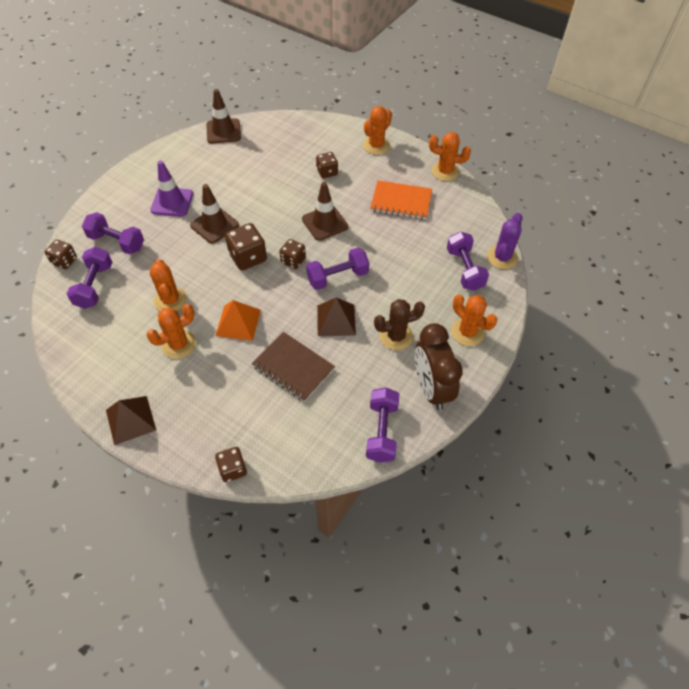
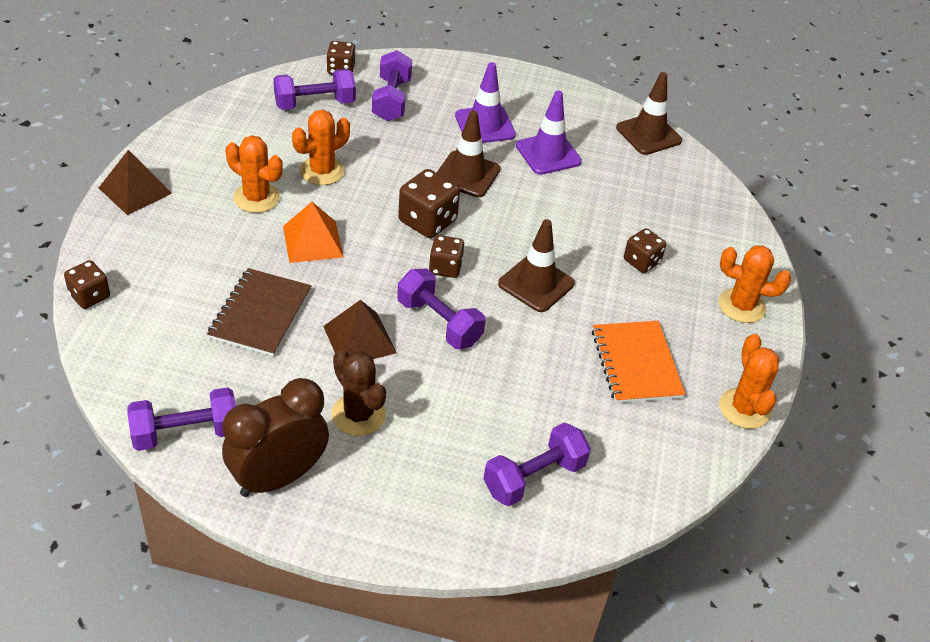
camera: 65 degrees right, 10 degrees down
orange cactus [451,294,497,346] -> none
purple cactus [487,213,522,269] -> none
none -> purple traffic cone [516,91,582,175]

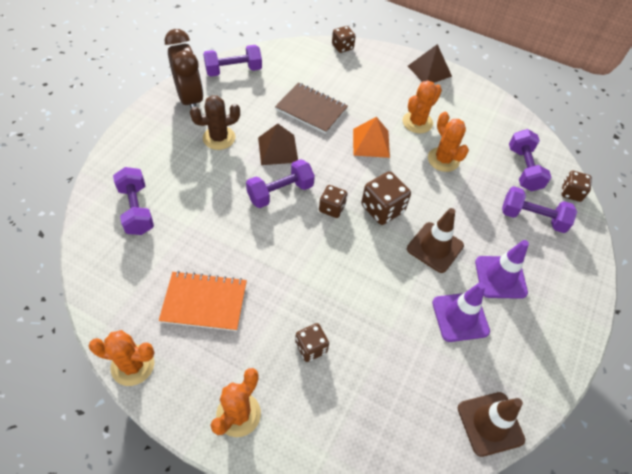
camera: 105 degrees right, 10 degrees up
purple dumbbell [128,387,236,451] -> purple dumbbell turned 75 degrees clockwise [203,45,262,77]
brown traffic cone [498,219,575,312] -> none

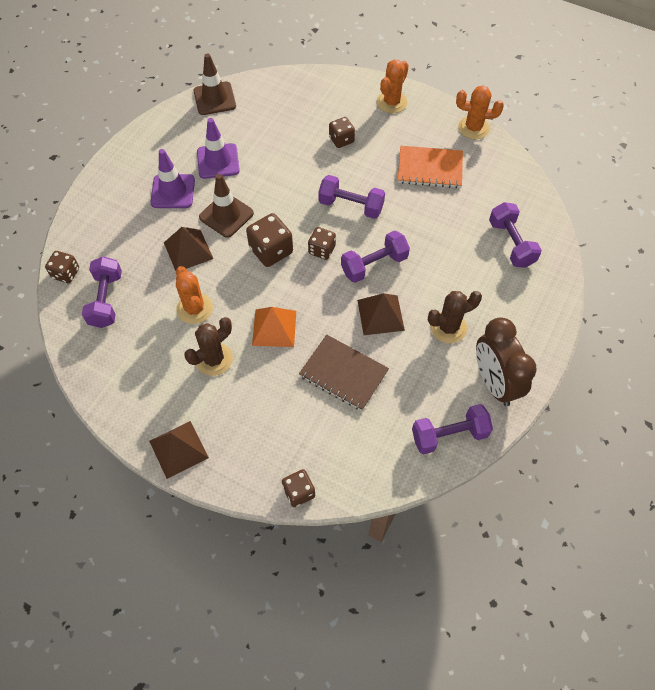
camera: 175 degrees left, 5 degrees up
orange cactus [403,81,442,133] -> brown cactus [184,317,233,376]
purple dumbbell [502,186,577,233] -> purple dumbbell moved to [318,175,385,219]
none -> brown pyramid [164,227,213,271]

